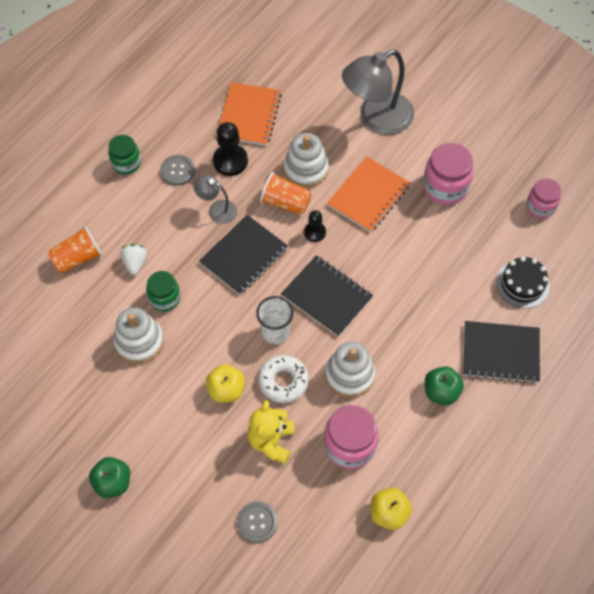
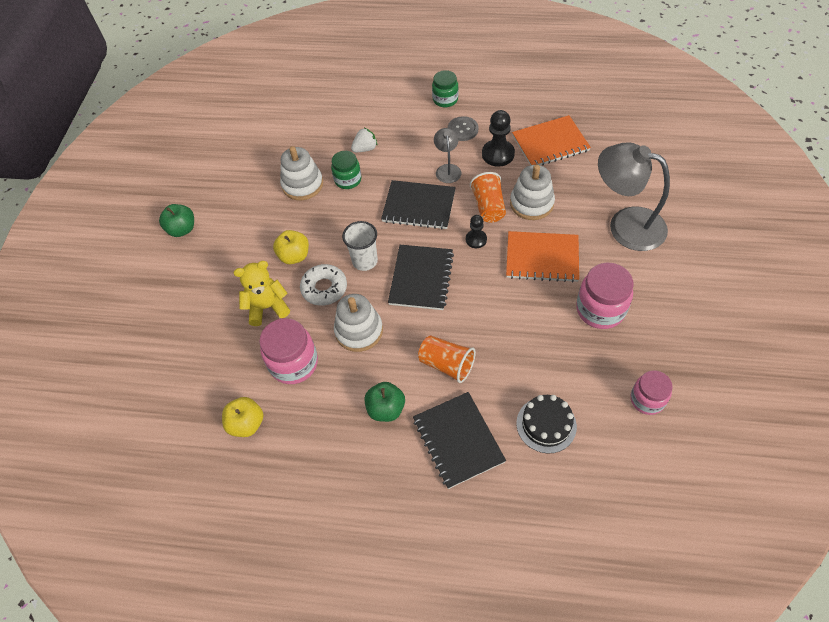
camera: 65 degrees right, 5 degrees down
orange cup [48,226,103,274] -> orange cup moved to [418,335,476,383]
grey button [237,502,278,543] -> none

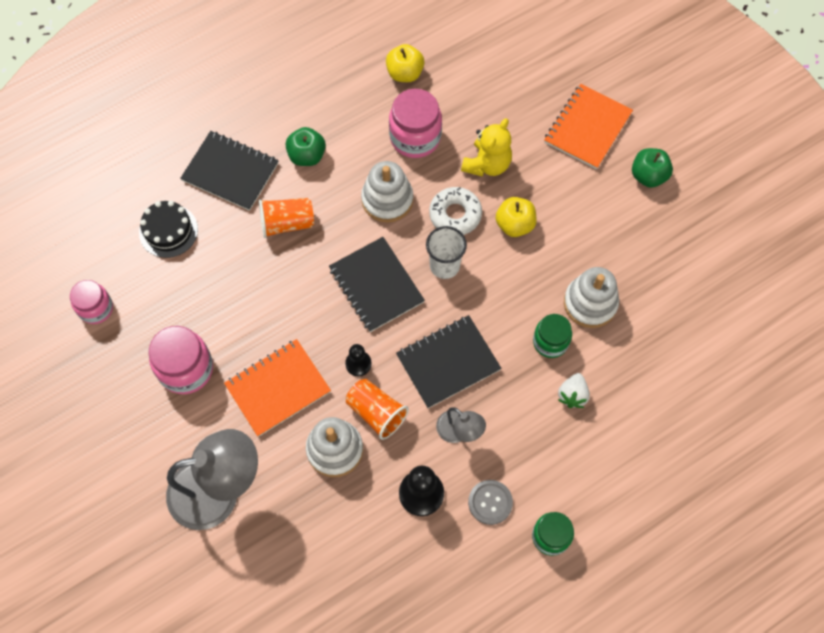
camera: 135 degrees right, 10 degrees up
orange notebook [512,115,591,165] -> orange notebook moved to [544,84,633,169]

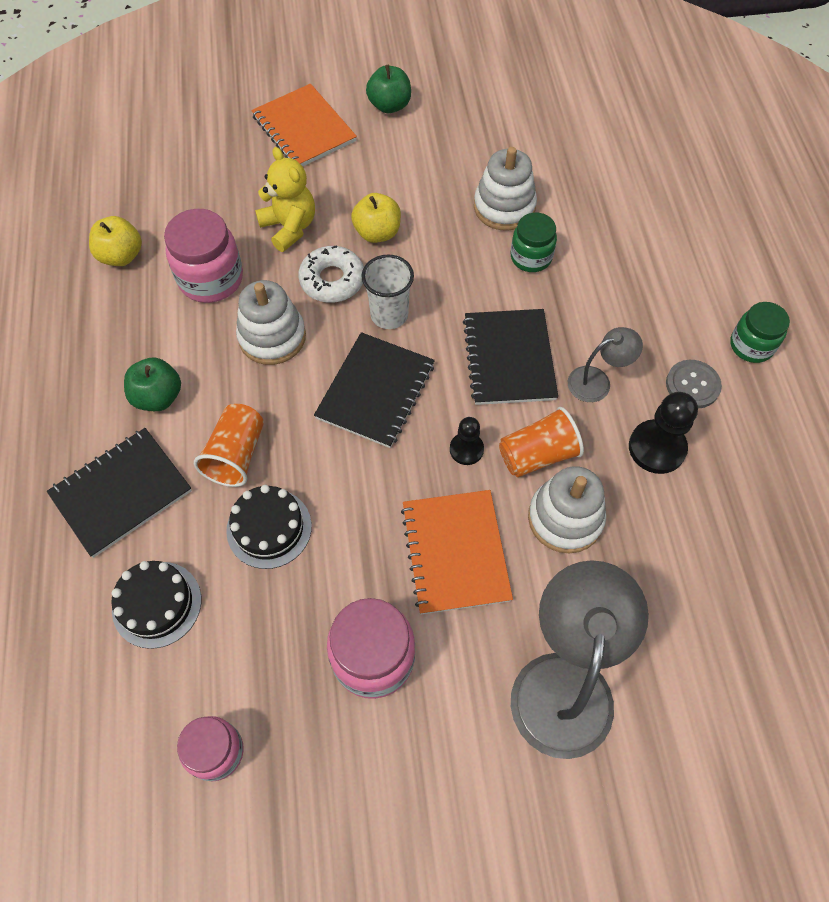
camera: 65 degrees left, 5 degrees down
black notebook [329,237,425,332] -> black notebook turned 60 degrees counterclockwise [314,332,435,448]
white strawberry [558,373,590,408] -> none
none -> black cake [226,485,312,569]

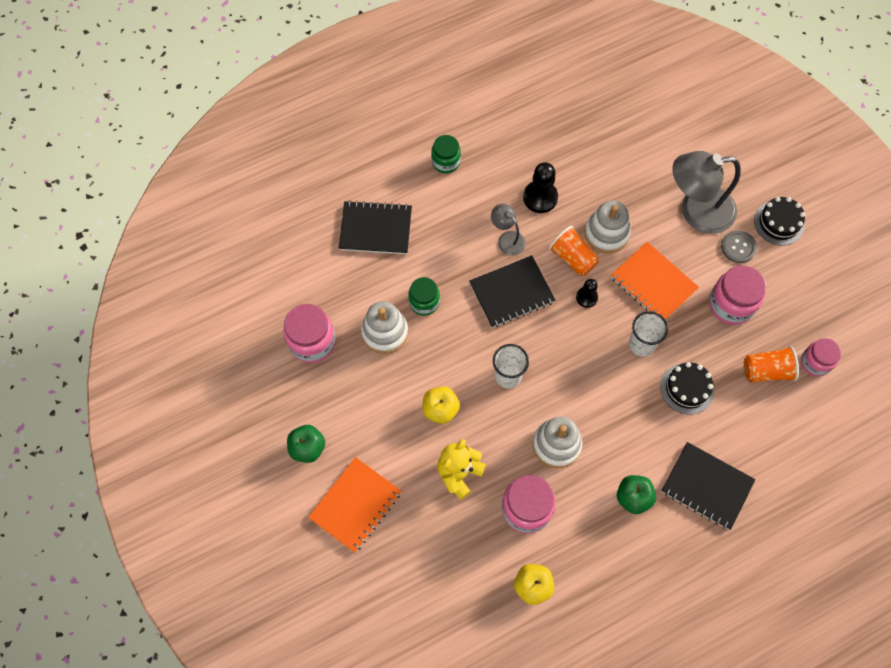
camera: 110 degrees left, 5 degrees up
black cake [111,561,201,649] -> black cake moved to [754,197,805,245]
orange cup [194,404,264,487] -> orange cup moved to [744,346,799,382]
white donut [298,245,364,303] -> none
black notebook [314,332,435,448] -> black notebook moved to [339,200,412,254]
orange notebook [401,490,513,615] -> orange notebook turned 75 degrees clockwise [611,242,699,320]
grey button [666,360,722,409] -> grey button moved to [721,230,757,263]
none -> pink jar [283,304,335,363]
none -> white cup [629,311,668,356]

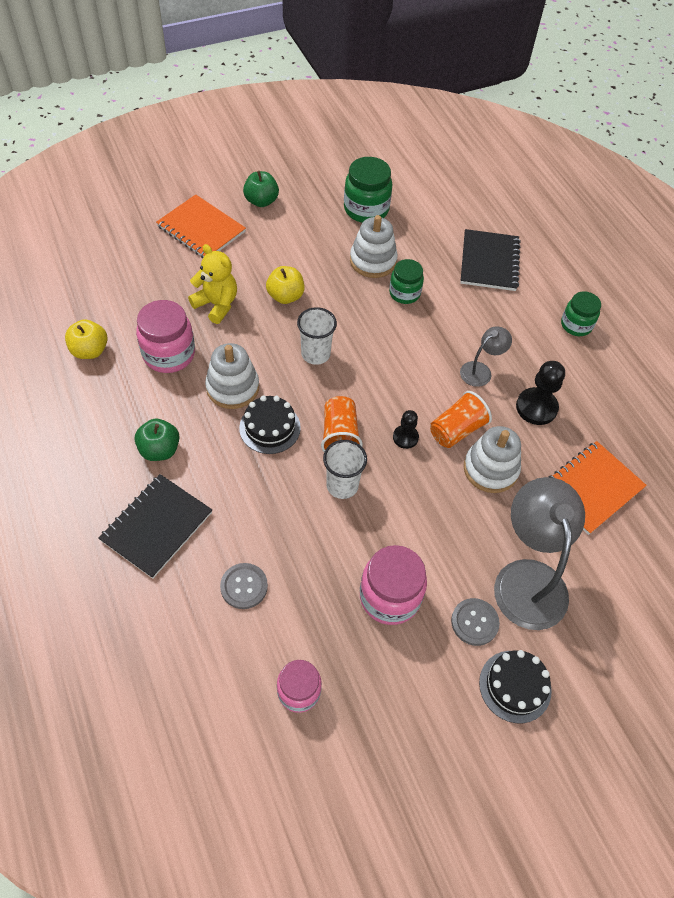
camera: 90 degrees right, 10 degrees down
pink jar [283,304,335,363] -> green jar [344,157,392,223]
black notebook [469,255,556,328] -> none
orange notebook [611,242,699,320] -> orange notebook moved to [549,441,647,535]
black cake [661,362,714,414] -> black cake moved to [239,395,301,454]
orange cup [744,346,799,382] -> orange cup moved to [321,396,363,452]
none -> grey button [220,563,268,609]

